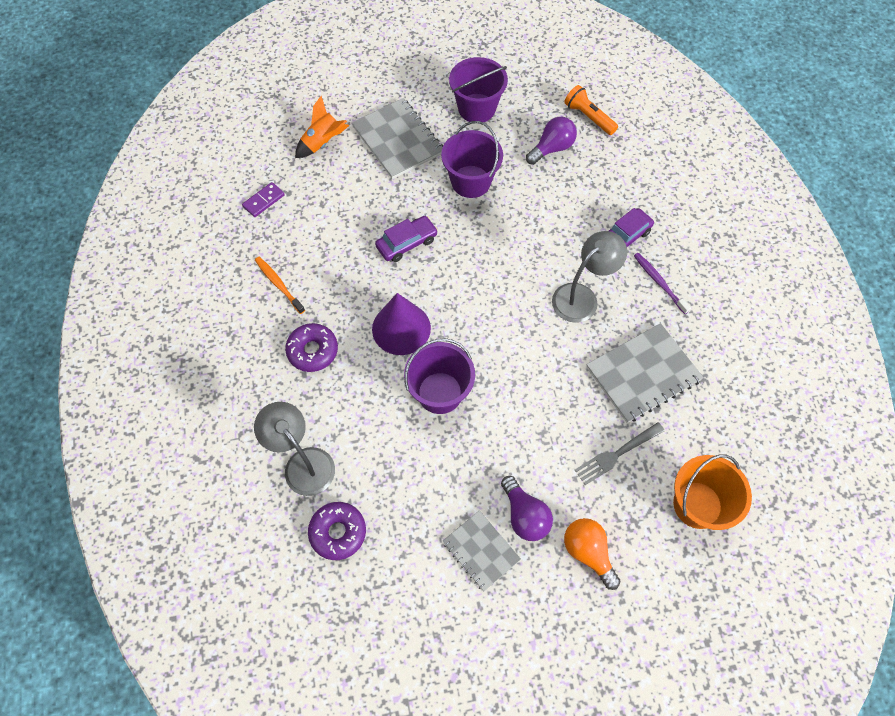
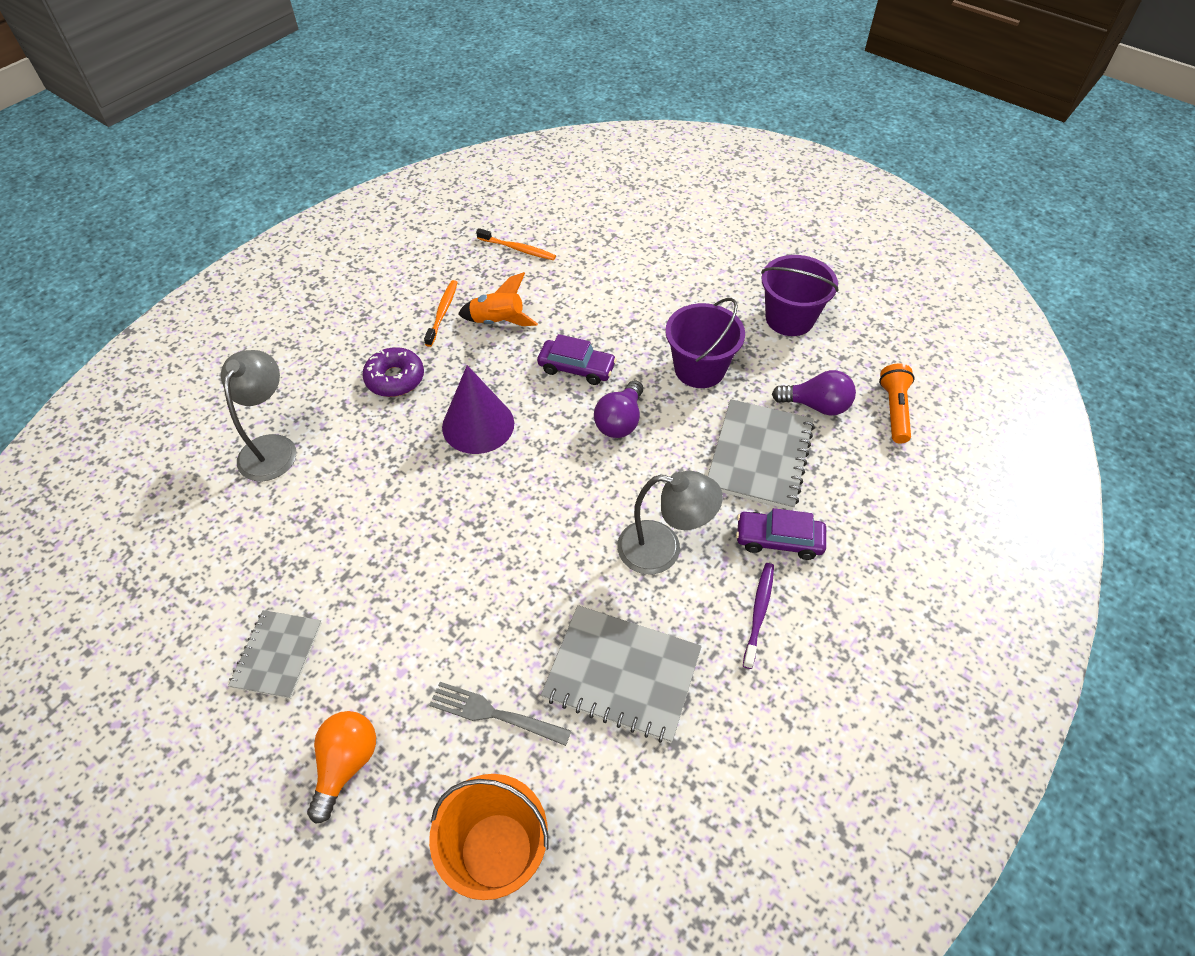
camera: 50 degrees right, 10 degrees down
purple domino [242,182,285,217] -> orange toothbrush [476,228,556,260]
orange rocket [295,96,349,158] -> orange rocket moved to [458,272,538,326]
purple donut [308,502,366,560] -> none
grey notebook [352,98,443,179] -> grey notebook moved to [708,399,815,510]
purple bucket [404,338,475,414] -> none
purple light bulb [501,476,553,541] -> purple light bulb moved to [594,380,643,438]

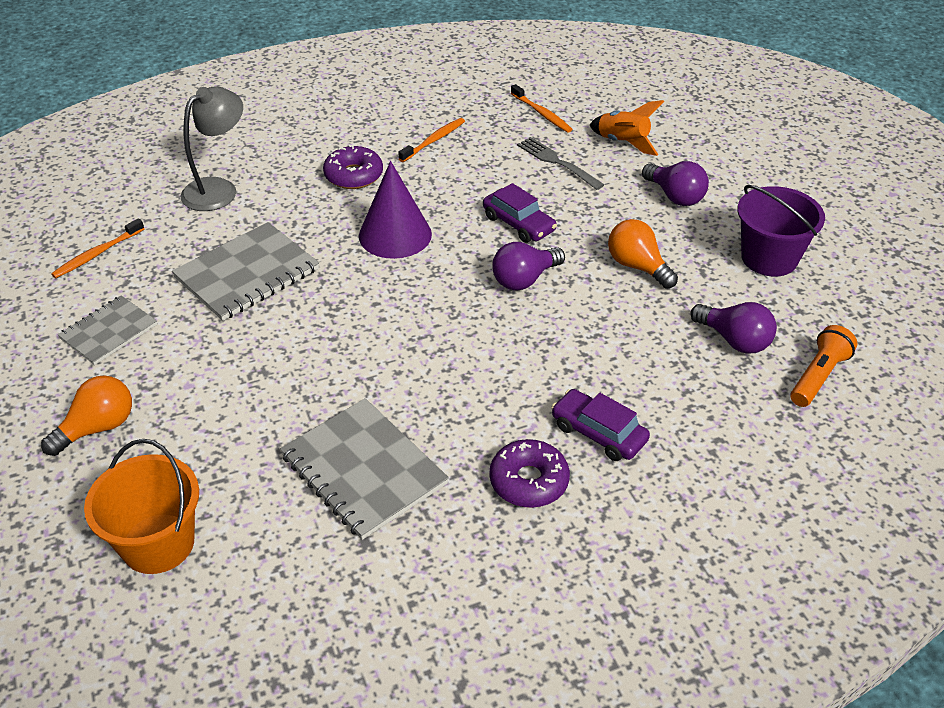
camera: 30 degrees right, 10 degrees down
grey fork [429,682,571,746] -> grey fork moved to [517,137,604,190]
orange rocket [458,272,538,326] -> orange rocket moved to [590,100,664,156]
grey lamp [617,471,723,574] -> none
purple bucket [665,298,745,388] -> orange light bulb [608,219,678,289]
grey notebook [708,399,815,510] -> grey notebook moved to [172,222,319,321]
purple toothbrush [743,563,774,669] -> purple donut [490,439,570,508]
none -> orange toothbrush [51,218,144,278]
none -> purple light bulb [642,161,709,206]

